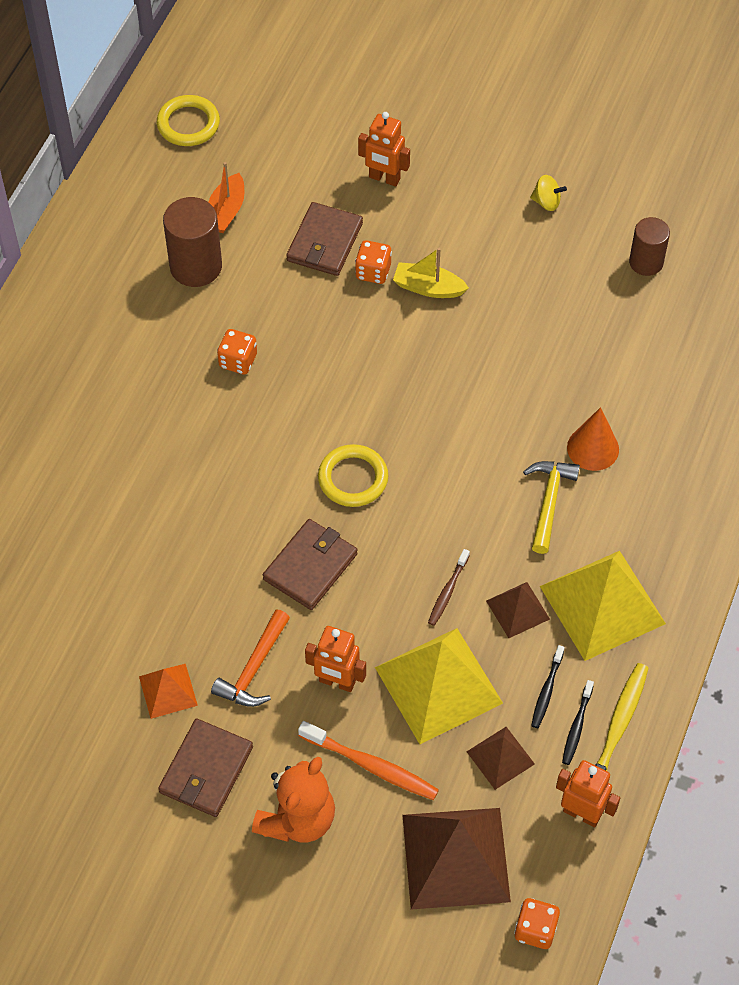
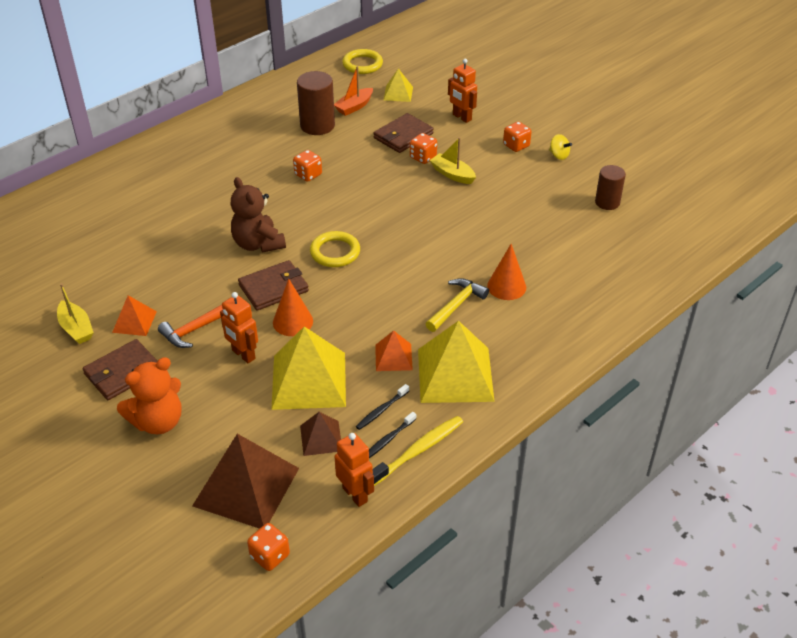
camera: 25 degrees right, 15 degrees down
orange toothbrush [298,721,439,800] -> none
brown toothbrush [428,549,470,626] -> none
brown pyramid [486,582,550,638] -> orange pyramid [375,331,413,371]
none -> yellow boat [57,283,94,344]
none -> brown teddy bear [230,177,286,253]
none -> orange cone [273,279,313,336]
none -> yellow pyramid [384,68,413,102]
none -> orange dice [503,122,532,152]

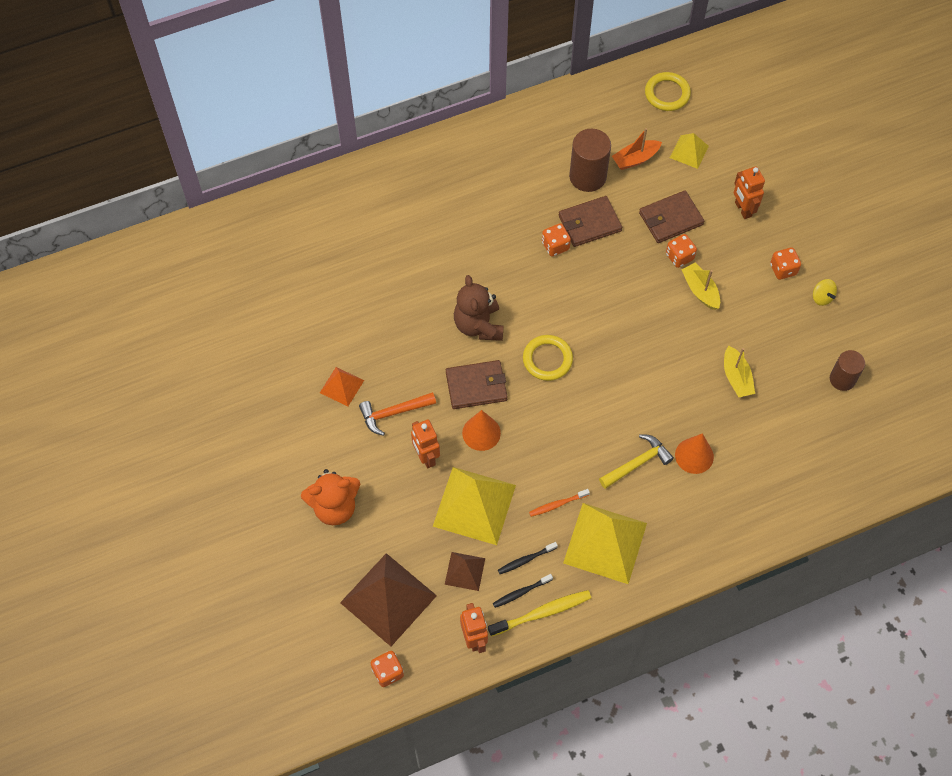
camera: 20 degrees right, 20 degrees up
yellow boat [57,283,94,344] -> yellow boat moved to [724,346,755,397]
brown wallet [83,339,157,400] -> brown wallet moved to [559,196,622,247]
orange pyramid [375,331,413,371] -> orange toothbrush [529,489,590,517]

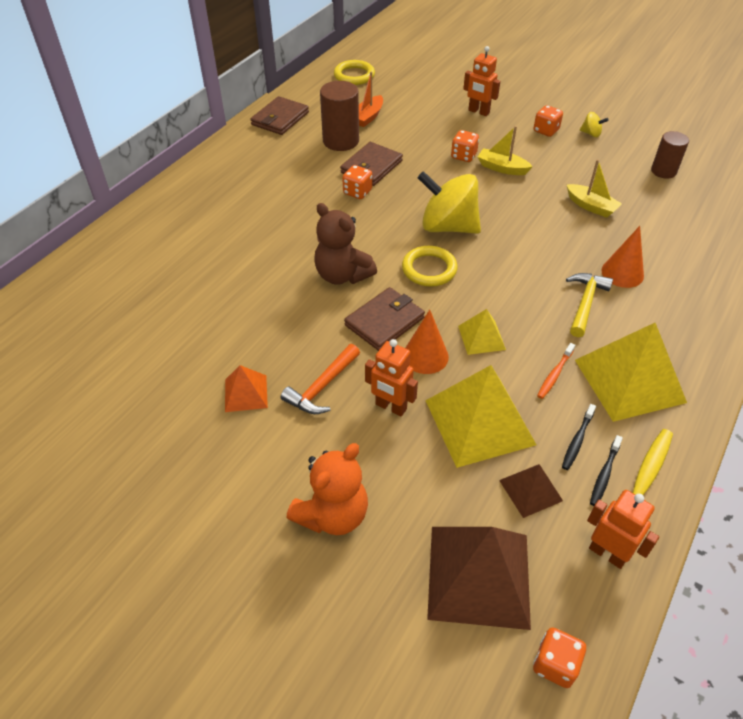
camera: 35 degrees left, 15 degrees down
brown wallet [639,190,704,243] -> brown wallet moved to [250,96,309,135]
yellow pyramid [670,133,709,169] -> yellow pyramid moved to [458,309,506,355]
none -> yellow spinning top [418,171,481,234]

